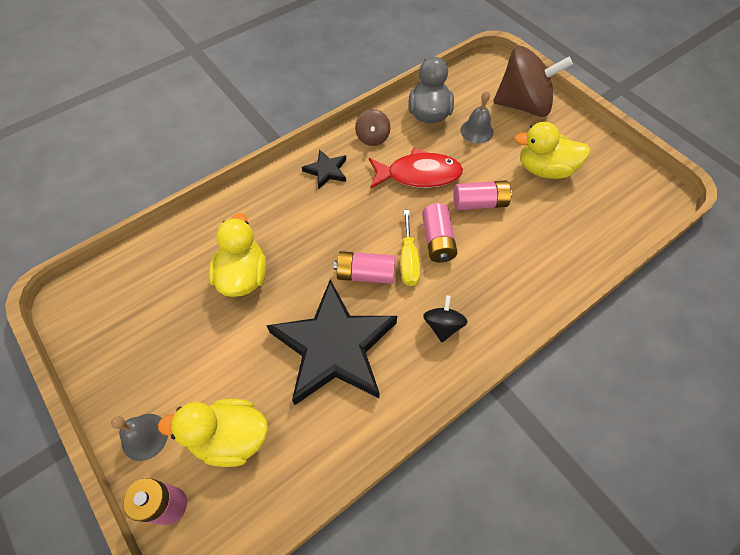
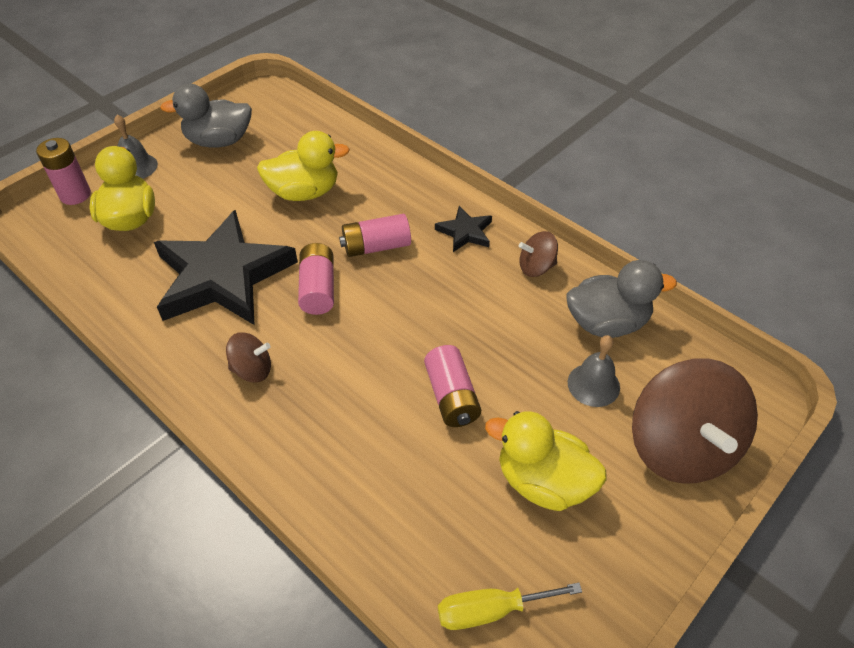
camera: 80 degrees right, 10 degrees down
red fish [369,148,463,189] -> none
yellow screwdriver [401,210,420,286] -> yellow screwdriver moved to [438,583,582,630]
pink battery [422,203,458,262] -> pink battery moved to [339,214,411,257]
black spinning top [423,295,467,342] -> brown spinning top [226,332,271,383]
yellow duck [514,122,590,179] -> yellow duck turned 60 degrees counterclockwise [485,411,607,511]
none -> grey duck [160,83,252,147]

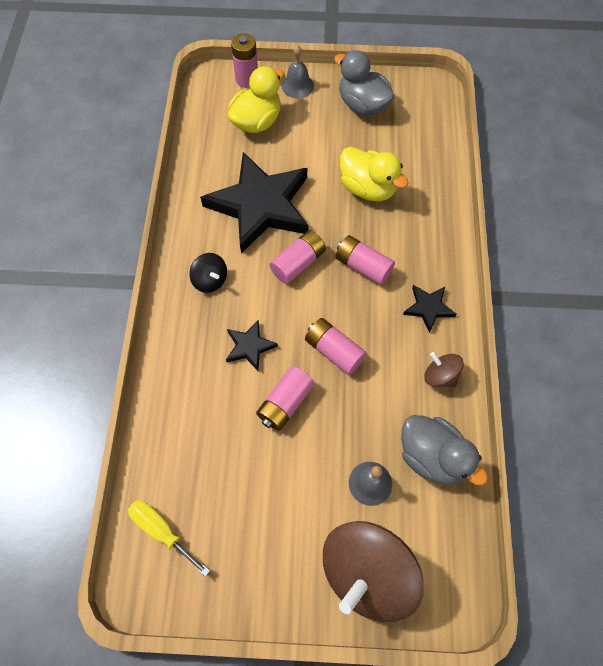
camera: 50 degrees right, 15 degrees up
brown spinning top [226,332,271,383] -> black spinning top [189,253,227,293]
yellow duck [485,411,607,511] -> none
none -> black star [226,320,278,371]
none -> pink battery [305,318,367,375]

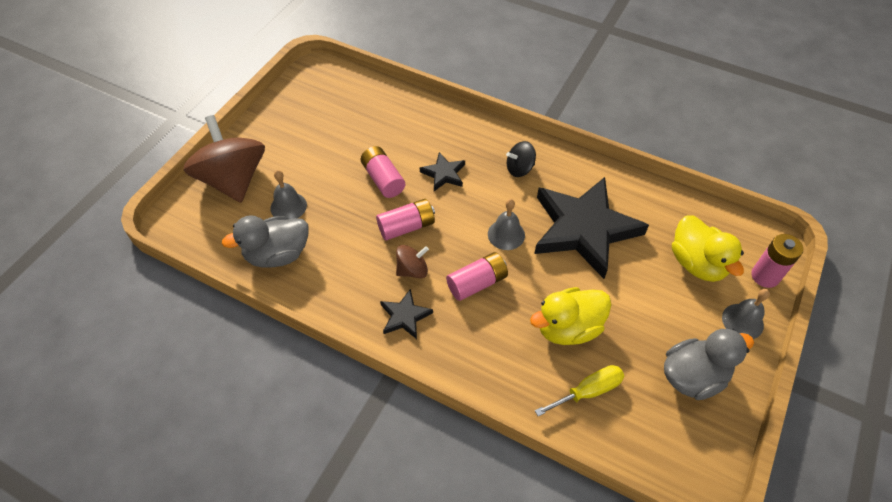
camera: 115 degrees right, 10 degrees down
yellow screwdriver [128,500,210,577] -> yellow screwdriver moved to [535,365,624,416]
pink battery [269,230,326,284] -> grey bell [488,199,525,250]
brown spinning top [424,352,464,387] -> brown spinning top moved to [396,245,429,278]

